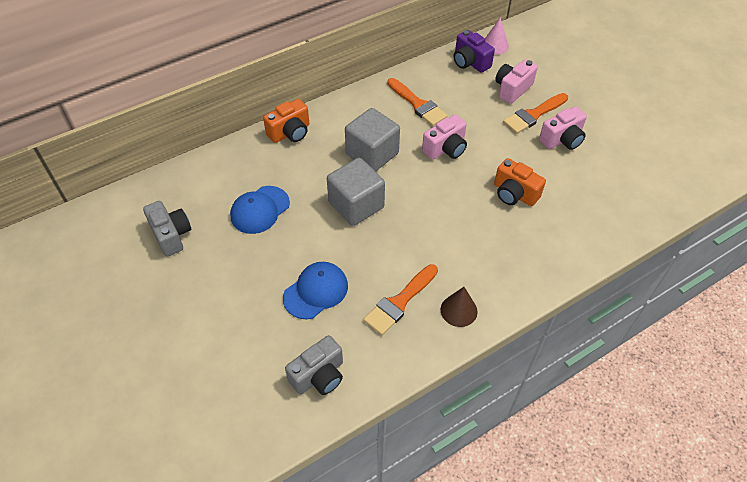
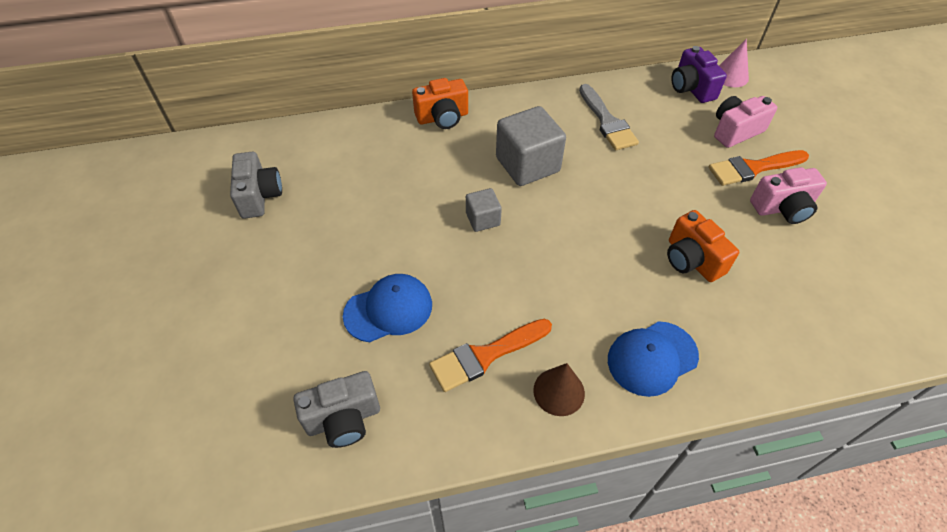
camera: 20 degrees right, 0 degrees up
blue cap [230,186,290,234] -> blue cap moved to [608,321,699,397]
grey cube [327,158,385,226] -> grey cube [466,188,502,232], size x0.53
orange brush [387,78,448,126] -> grey brush [579,84,639,150]
pink camera [422,114,467,160] -> none

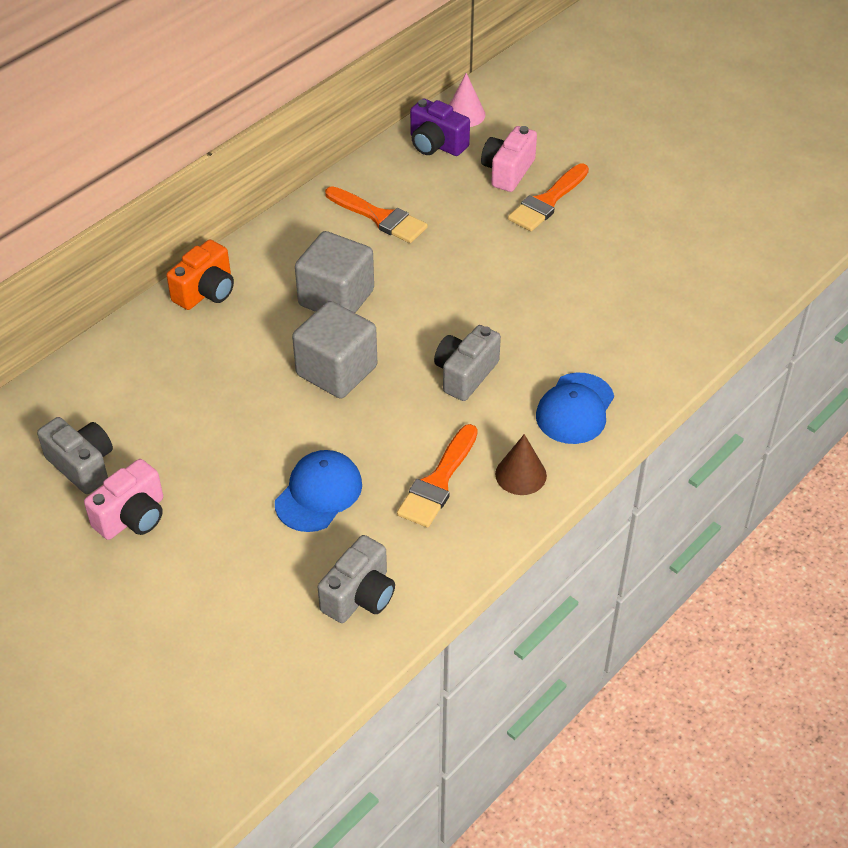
camera: 35 degrees left, 5 degrees down
grey cube [466,188,502,232] -> grey cube [292,301,377,399], size x1.88
grey brush [579,84,639,150] -> orange brush [325,186,428,243]
orange camera [667,210,739,282] -> none
pink camera [750,167,827,224] -> pink camera moved to [84,459,163,540]
none -> grey camera [434,325,501,401]

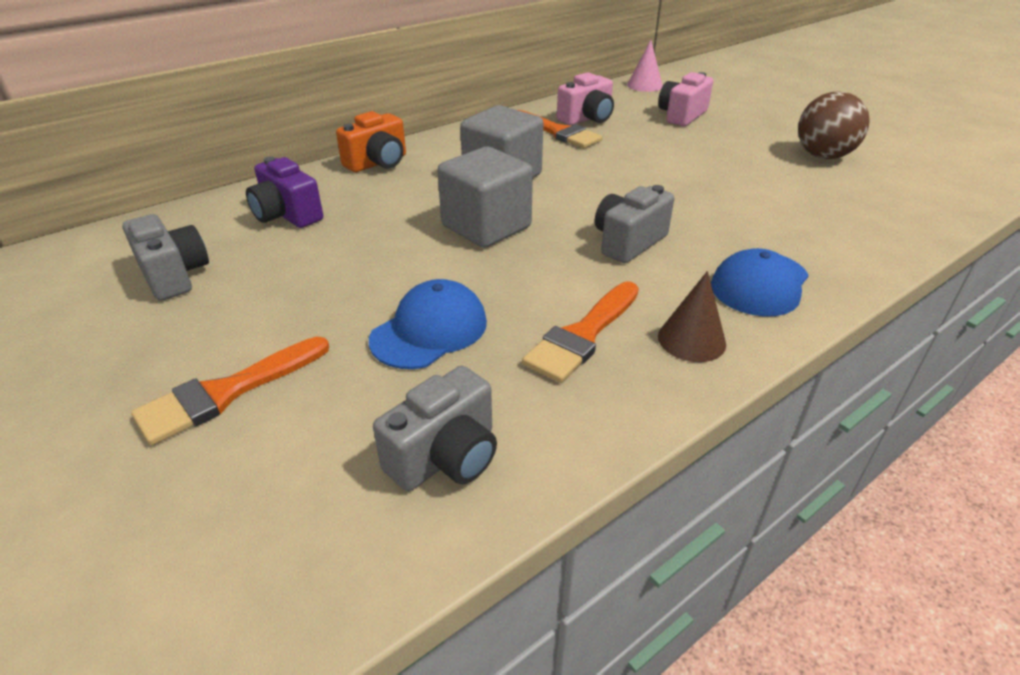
camera: 10 degrees right, 10 degrees down
pink camera [84,459,163,540] -> pink camera moved to [557,72,614,125]
purple camera [410,98,470,156] -> purple camera moved to [246,157,323,228]
orange brush [508,164,589,231] -> orange brush moved to [131,337,329,445]
none -> brown ball [798,91,870,159]

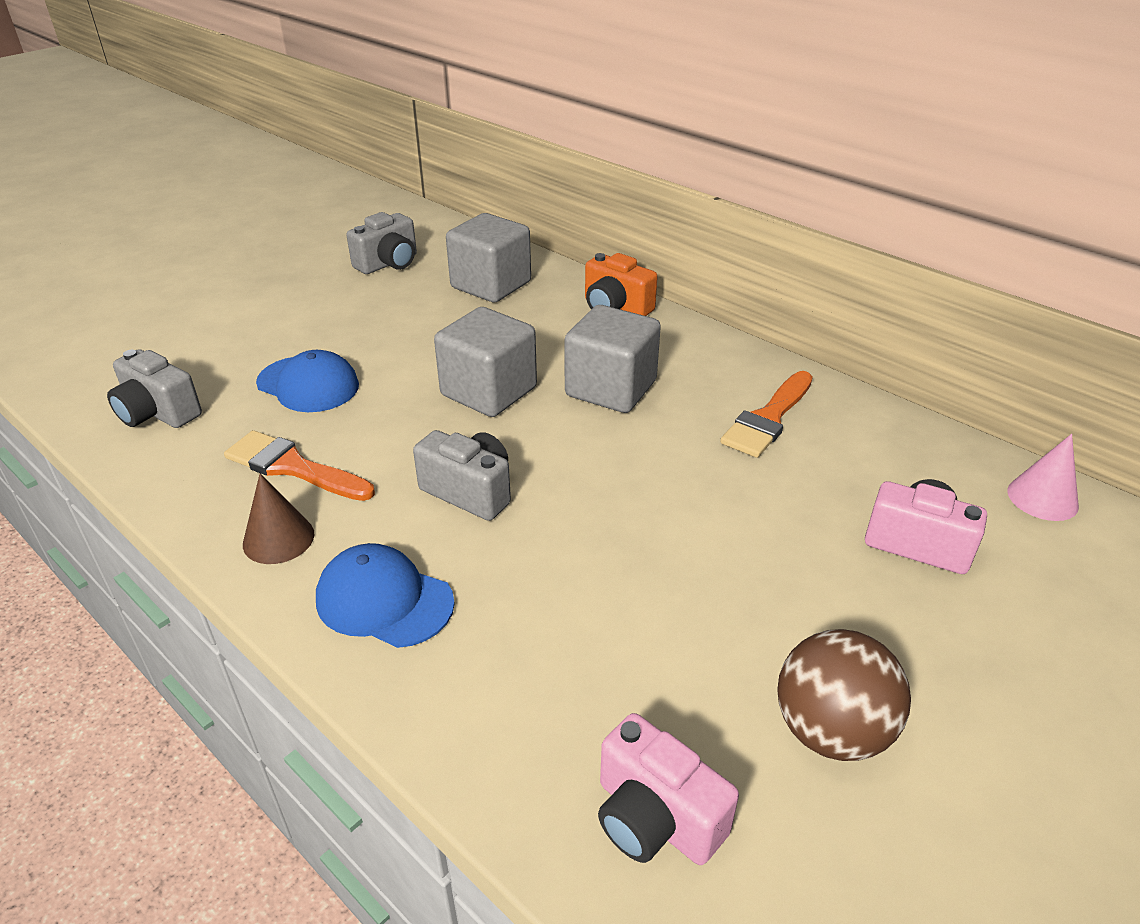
camera: 80 degrees right, 0 degrees up
orange brush [131,337,329,445] -> none
purple camera [246,157,323,228] -> grey cube [446,213,531,302]
pink camera [557,72,614,125] -> pink camera moved to [598,713,739,865]

